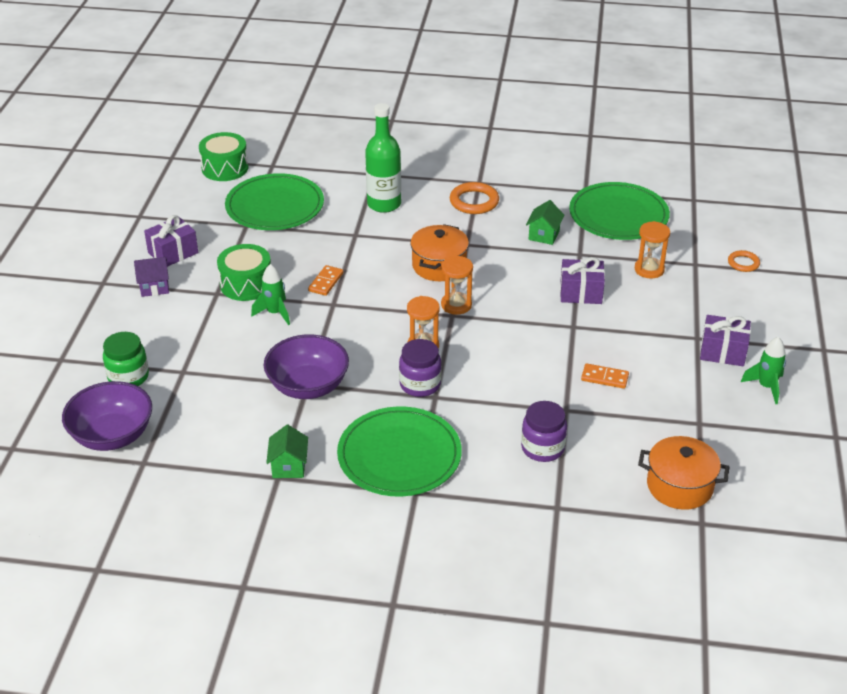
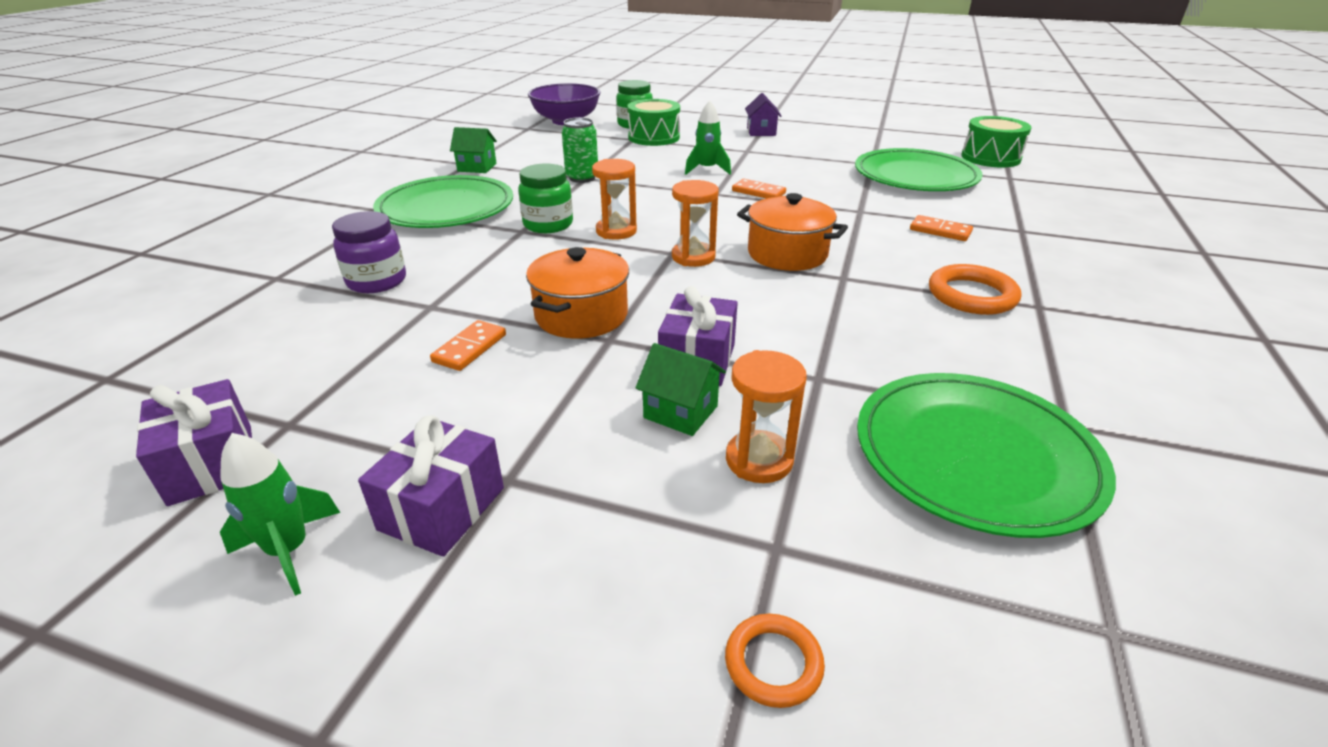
camera: 100 degrees right, 5 degrees down
purple gift [144,215,198,267] -> purple gift moved to [136,379,252,506]
green drum [217,244,271,301] -> green drum moved to [627,99,680,146]
purple bowl [264,334,349,399] -> green can [562,117,598,183]
green bottle [365,103,401,213] -> orange domino [910,215,973,241]
purple jar [399,339,442,397] -> green jar [518,163,573,233]
green house [526,200,565,245] -> green house moved to [635,343,726,436]
orange pot [638,436,729,510] -> orange pot moved to [526,247,629,339]

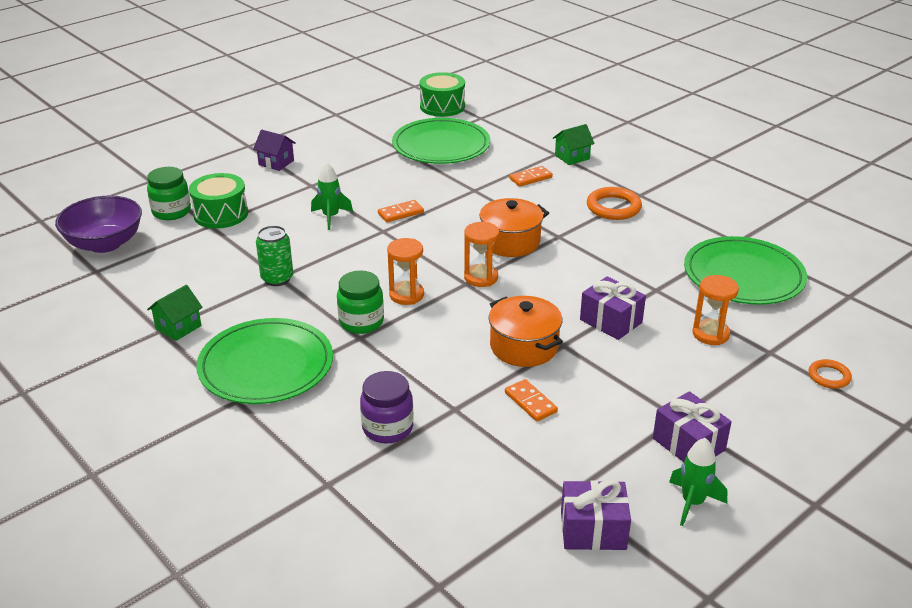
camera: 60 degrees left, 0 degrees up
green house [635,343,726,436] -> green house moved to [553,124,595,165]

